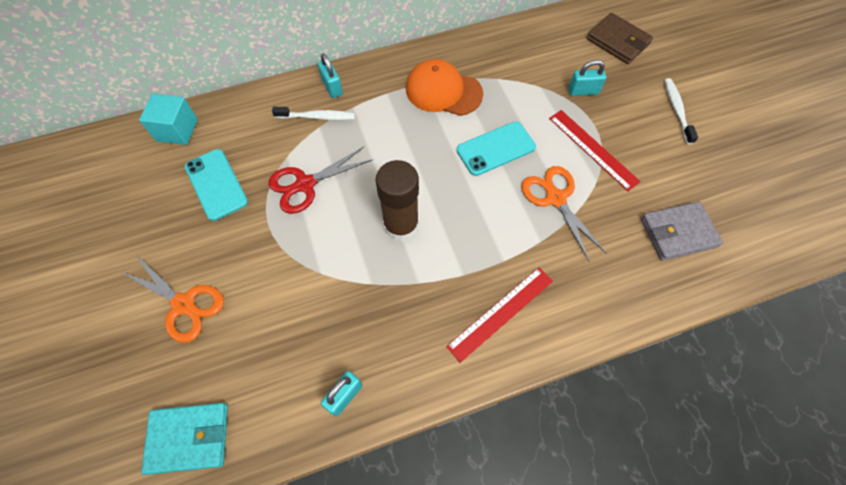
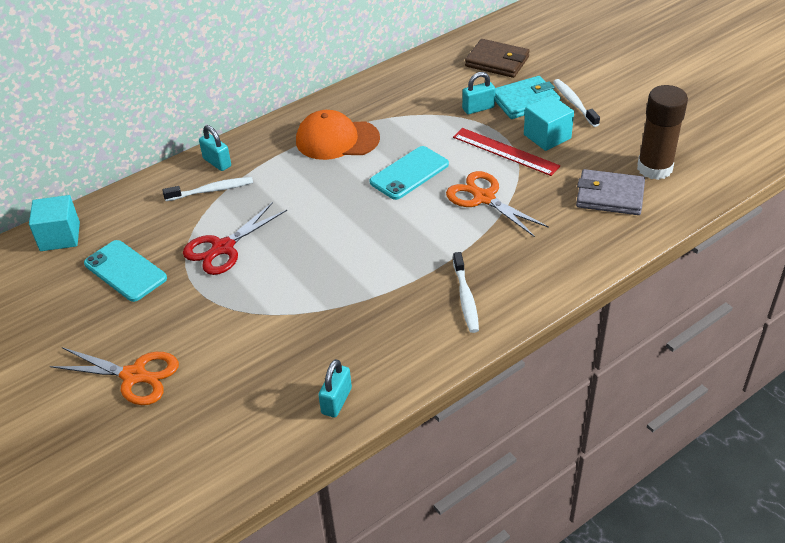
camera: 15 degrees left, 20 degrees down
turquoise wallet [141,403,228,475] -> turquoise wallet moved to [495,76,561,119]
brown glue stick [376,160,419,242] -> brown glue stick moved to [637,85,688,180]
red ruler [446,267,553,363] -> white toothbrush [453,252,479,333]
grey wallet [641,202,723,261] -> grey wallet turned 45 degrees clockwise [576,169,645,215]
none -> turquoise cube [524,95,574,151]

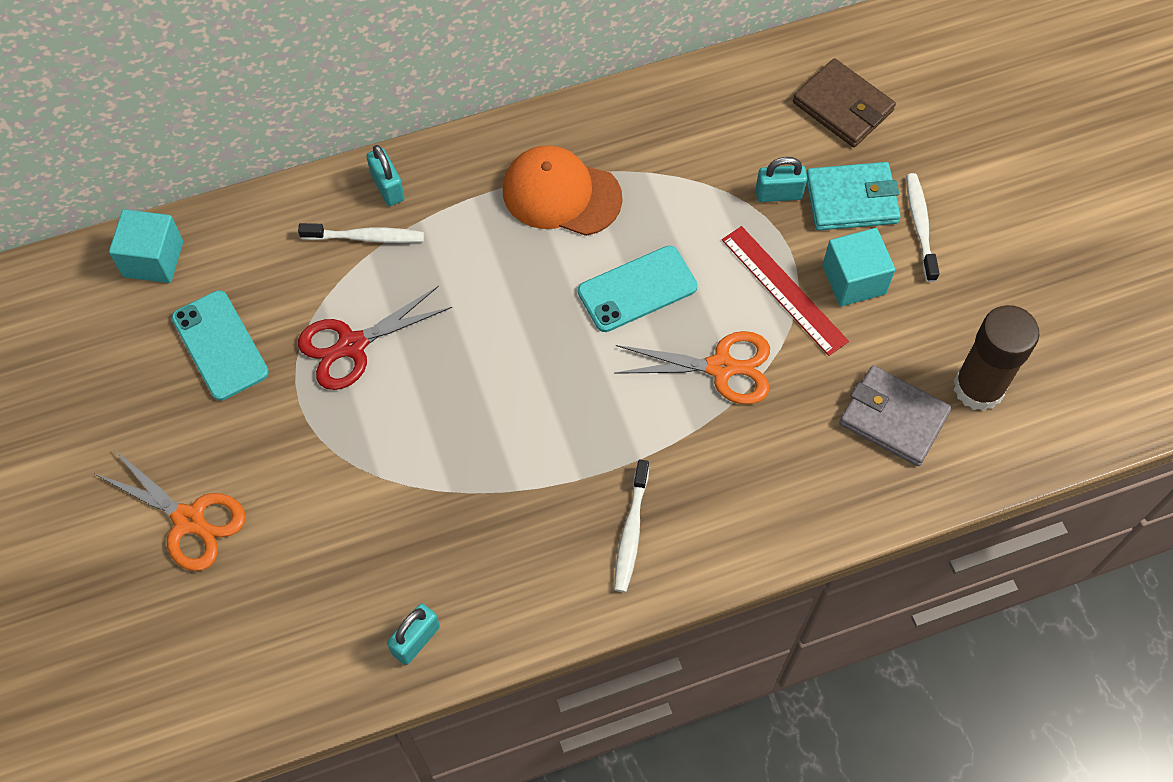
camera: 15 degrees right, 20 degrees up
orange scissors [446,171,549,237] -> orange scissors turned 120 degrees clockwise [614,331,770,404]

